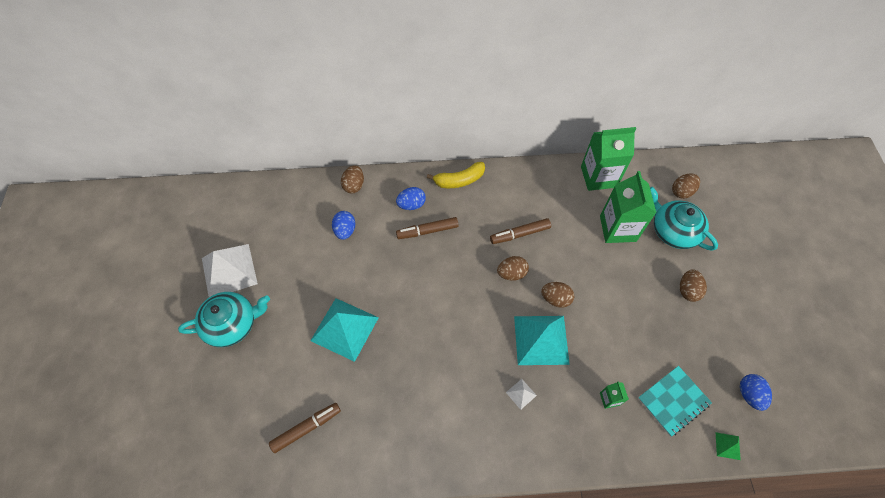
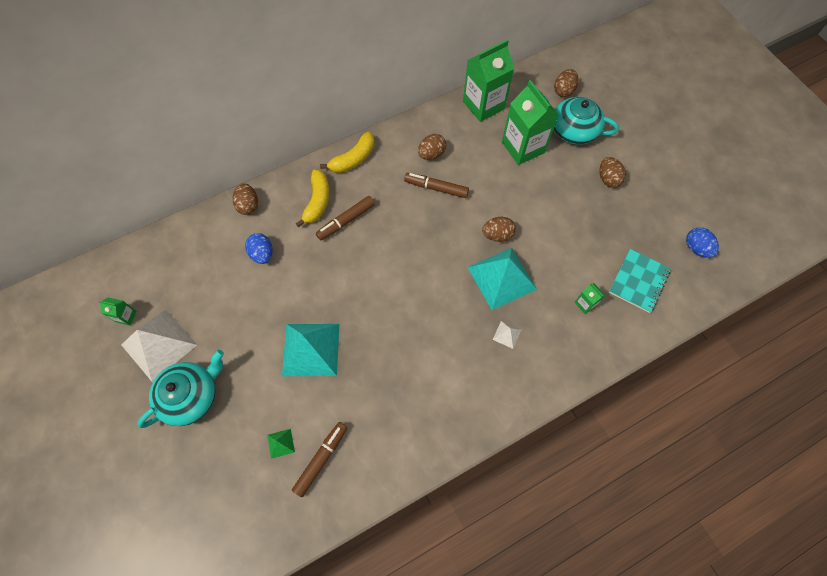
camera: 25 degrees left, 5 degrees up
blue egg [396,187,426,210] -> yellow banana [296,170,329,227]
brown marker [490,218,551,244] -> brown marker turned 60 degrees clockwise [404,173,469,198]
brown egg [497,256,529,281] -> brown egg moved to [418,134,446,160]
green pyramid [716,432,741,460] -> green pyramid moved to [267,429,295,459]
none -> green carton [98,297,137,325]

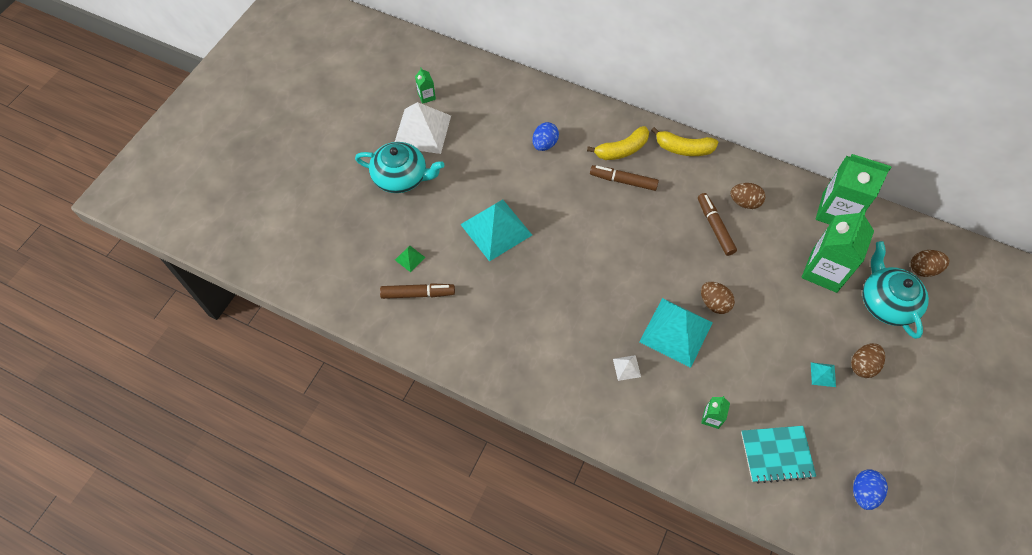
camera: 55 degrees right, 5 degrees down
brown egg [232,183,258,215] -> none
none -> turquoise pyramid [811,362,836,387]

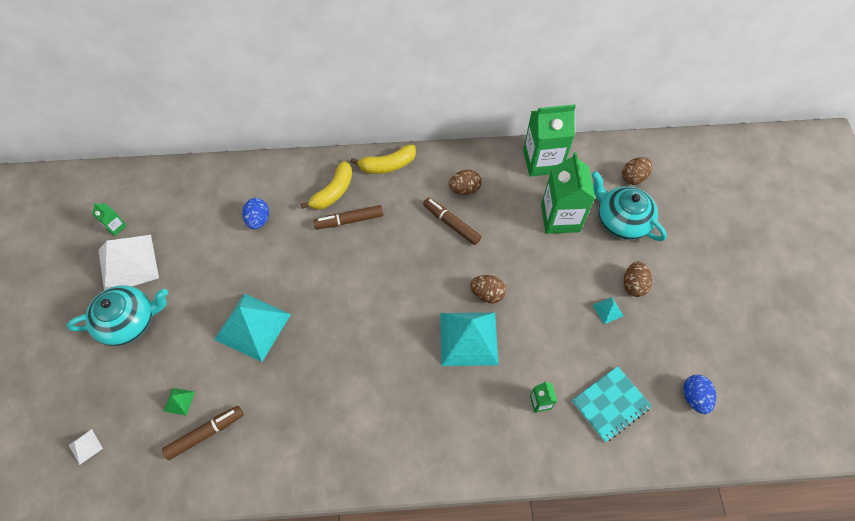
camera: 30 degrees left, 0 degrees up
white pyramid [613,355,641,381] -> white pyramid moved to [69,429,103,465]

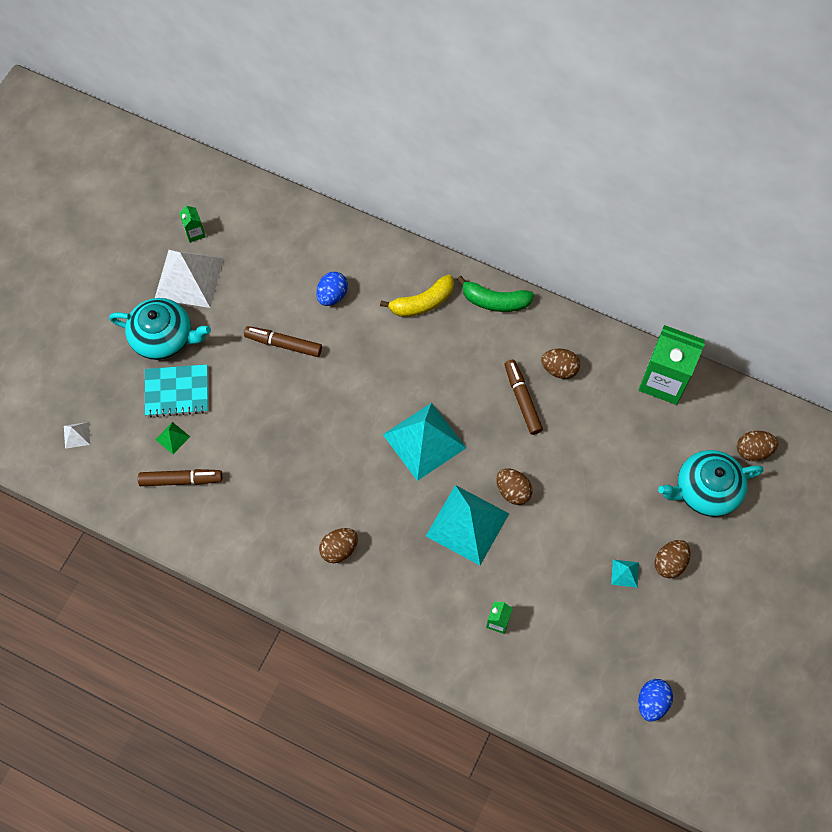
camera: 30 degrees right, 5 degrees up
turquoise pyramid [214,293,291,362] -> turquoise pyramid moved to [383,403,466,481]
brown marker [314,205,383,229] -> brown marker moved to [244,326,322,357]
yellow banana [351,145,416,174] -> green banana [457,276,534,312]
green carton [541,152,595,234] -> none
turquoise notebook [571,366,652,443] -> turquoise notebook moved to [145,364,208,417]
turquoise teapot [591,171,667,241] -> turquoise teapot turned 90 degrees counterclockwise [658,450,764,517]
none -> brown egg [319,528,358,563]

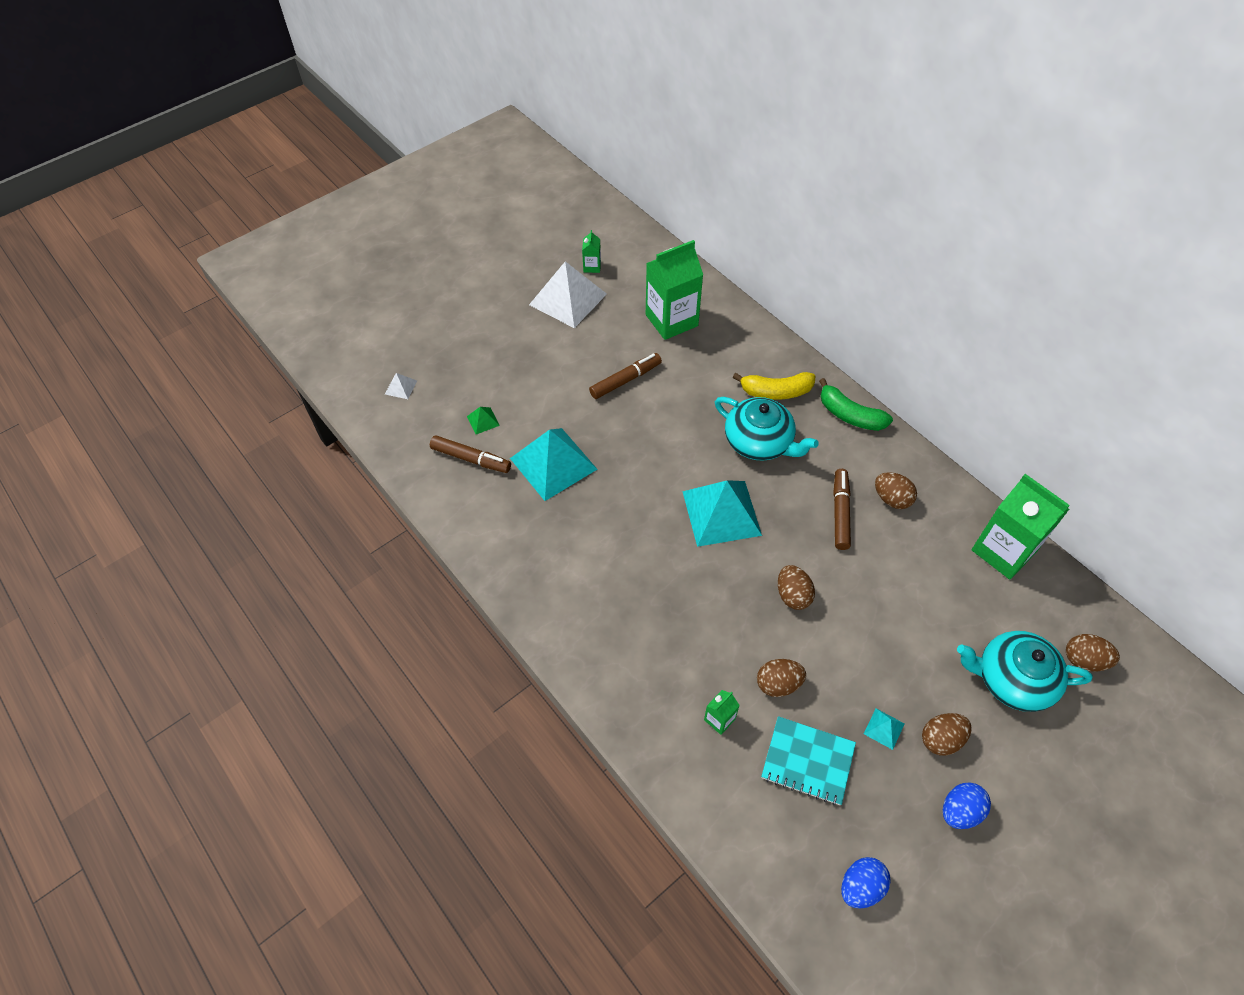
camera: 25 degrees right, 10 degrees down
turquoise teapot [109,298,211,360] -> turquoise teapot moved to [715,397,819,461]
turquoise notebook [145,364,208,417] -> turquoise notebook moved to [761,716,856,805]
brown marker [244,326,322,357] -> brown marker turned 105 degrees clockwise [589,353,662,399]
blue egg [316,272,348,306] -> blue egg moved to [943,782,991,829]
brown egg [319,528,358,563] -> brown egg moved to [757,659,806,697]
turquoise pyramid [426,485,509,565] -> turquoise pyramid moved to [510,428,598,501]
none -> green carton [646,240,703,340]

